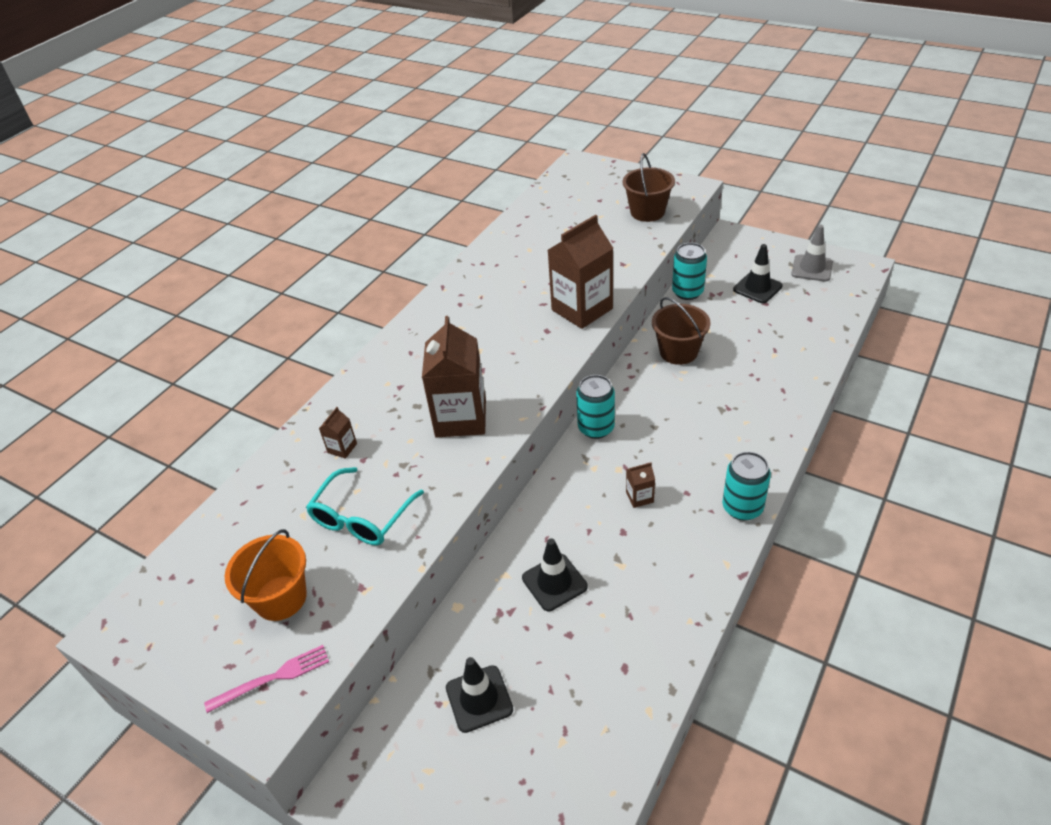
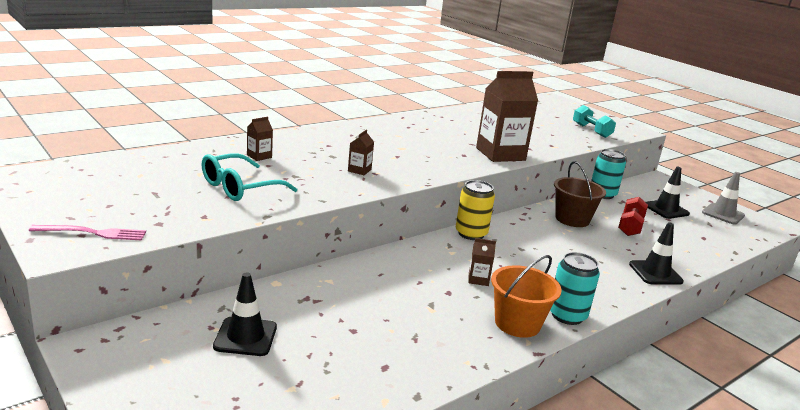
camera: 15 degrees right, 20 degrees down
orange bucket [225,529,307,621] -> orange bucket moved to [491,255,562,338]
brown carton [422,316,486,438] -> brown carton [348,129,374,175], size x0.43
black traffic cone [522,538,588,611] -> black traffic cone moved to [629,222,684,285]
turquoise can [576,375,615,439] -> yellow can [456,180,495,240]
brown bucket [623,153,675,222] -> turquoise dumbbell [573,105,616,138]
none -> red dumbbell [618,197,648,236]

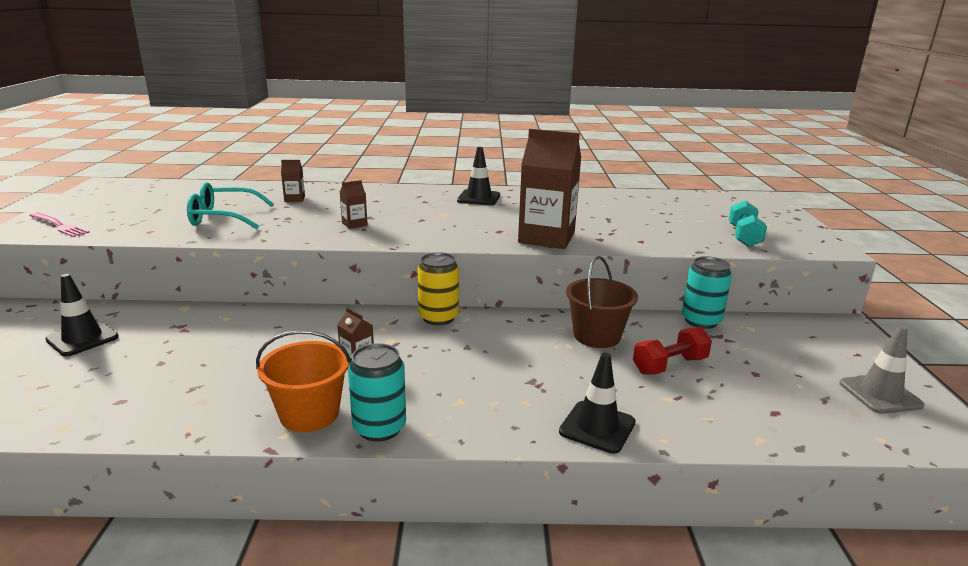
camera: 40 degrees right, 0 degrees up
black traffic cone [646,167,690,219] -> black traffic cone moved to [457,147,500,205]

